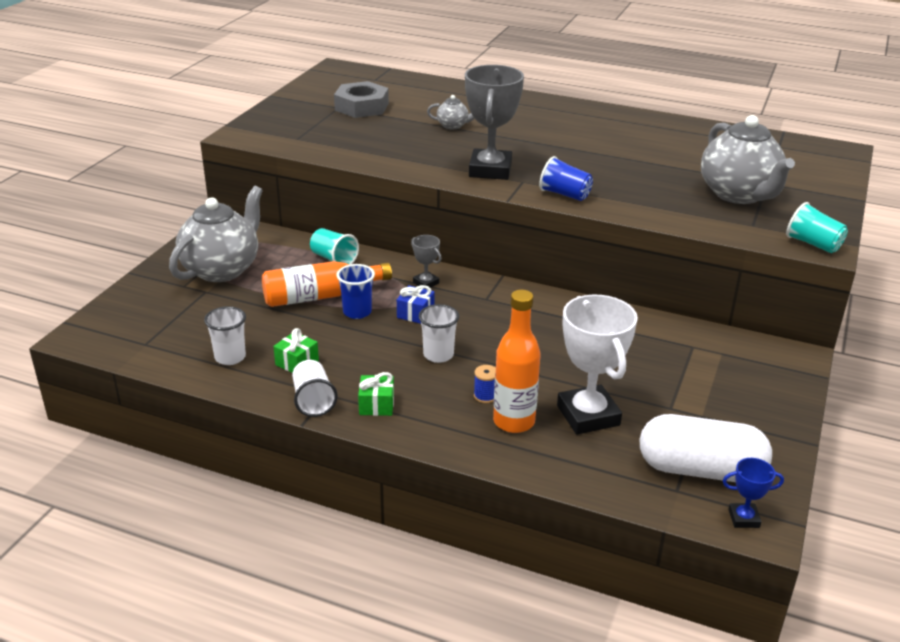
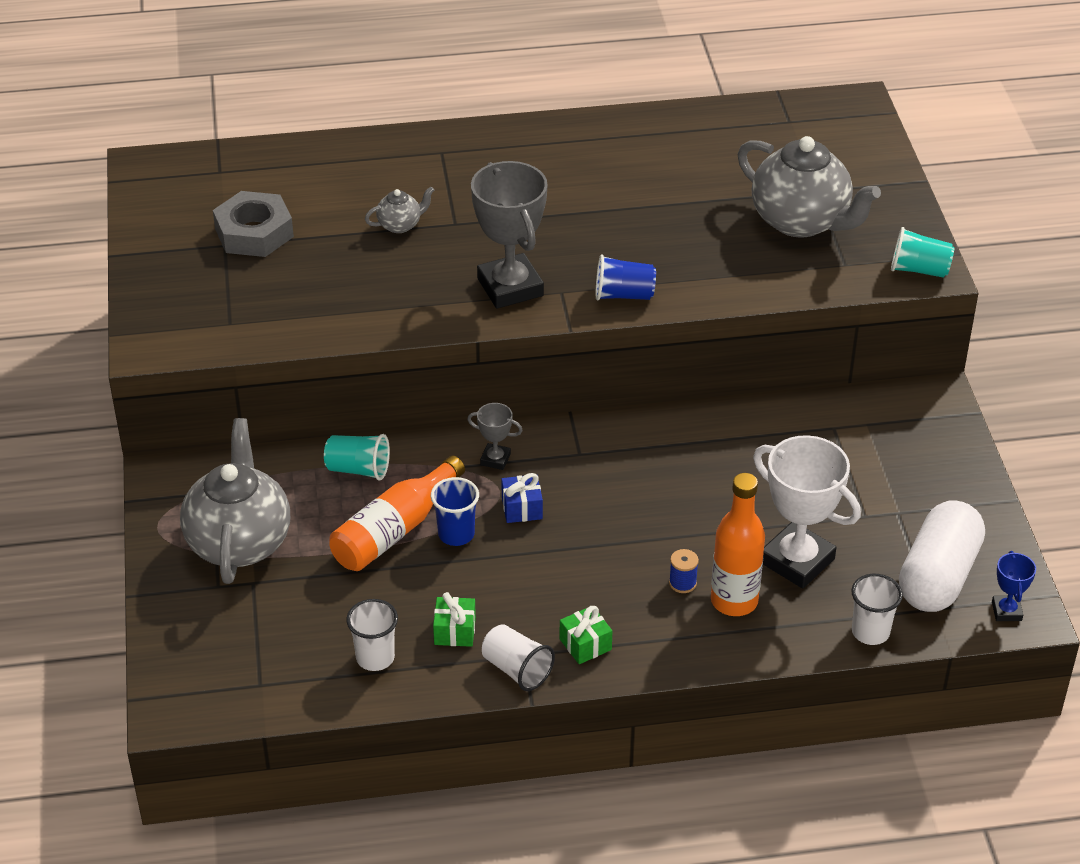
camera: 30 degrees left, 10 degrees up
white cup [419,304,459,363] -> white cup moved to [851,574,903,645]
white capsule [640,414,772,482] -> white capsule turned 45 degrees counterclockwise [899,500,985,612]
blue trophy [723,458,784,528] -> blue trophy turned 60 degrees counterclockwise [992,551,1036,621]

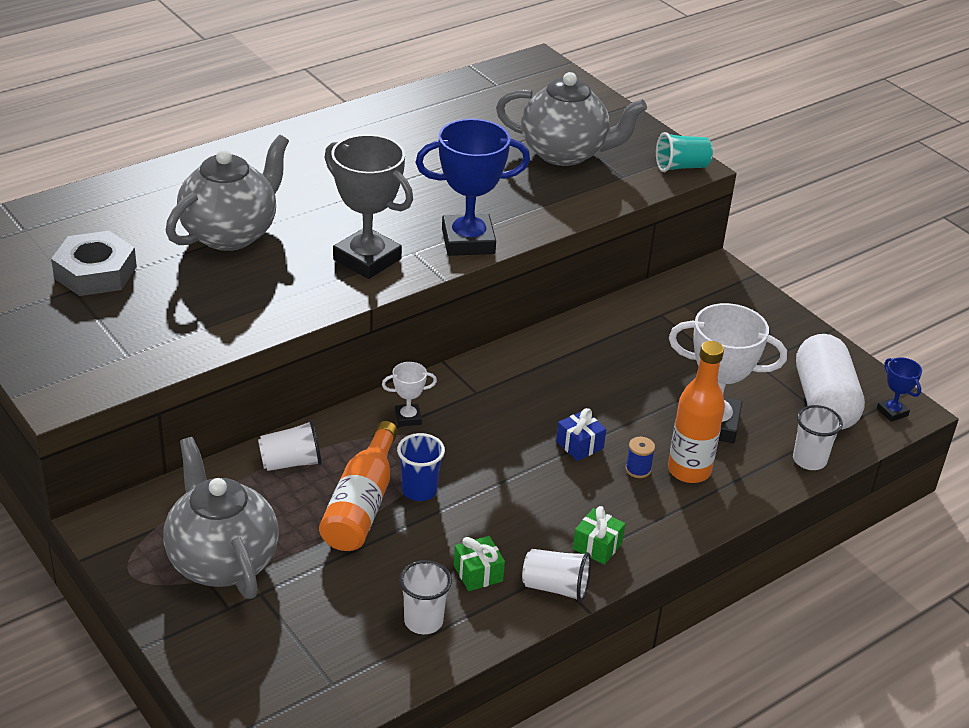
camera: 30 degrees left, 5 degrees down
turquoise cup [324,434,390,481] -> white cup [258,420,322,471]
grey teapot [365,187,434,233] -> grey teapot [166,135,289,251], size x2.26
grey trophy [467,403,523,470] -> white trophy [382,362,437,426]
blue gift [501,473,543,523] -> blue gift moved to [556,408,606,461]
blue cup [596,255,656,300] -> blue trophy [416,119,530,256]

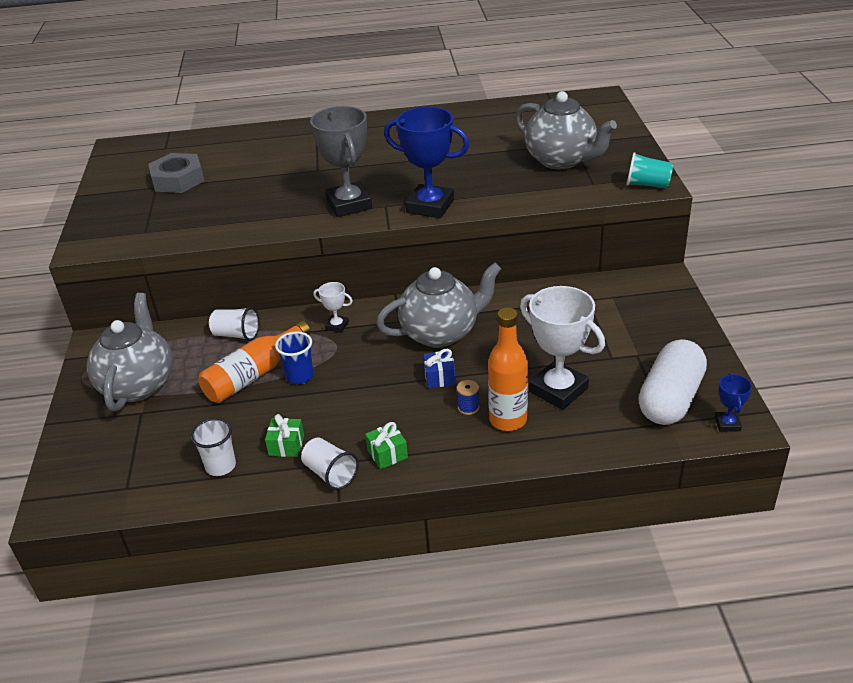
camera: 35 degrees right, 0 degrees up
grey teapot [166,135,289,251] -> grey teapot moved to [376,263,501,348]
white cup [793,405,843,470] -> none

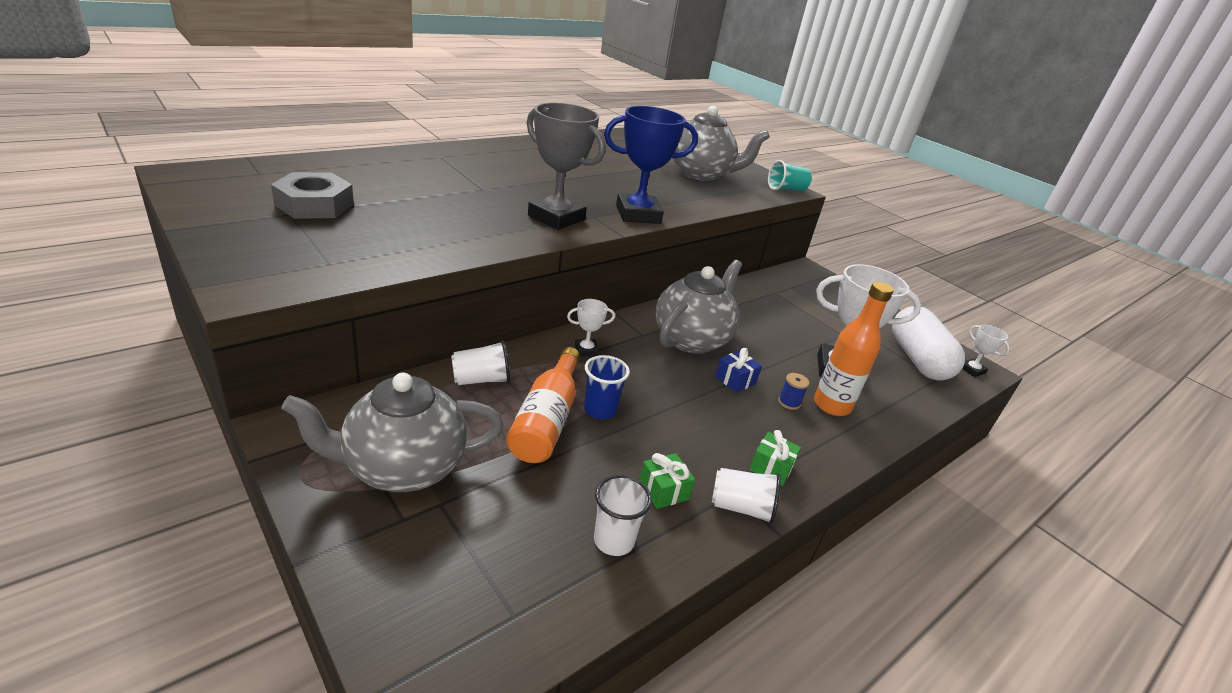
camera: 40 degrees left, 5 degrees down
grey teapot [87,293,173,412] -> grey teapot turned 75 degrees counterclockwise [281,372,503,492]
blue trophy [715,373,752,432] -> white trophy [962,325,1010,377]

